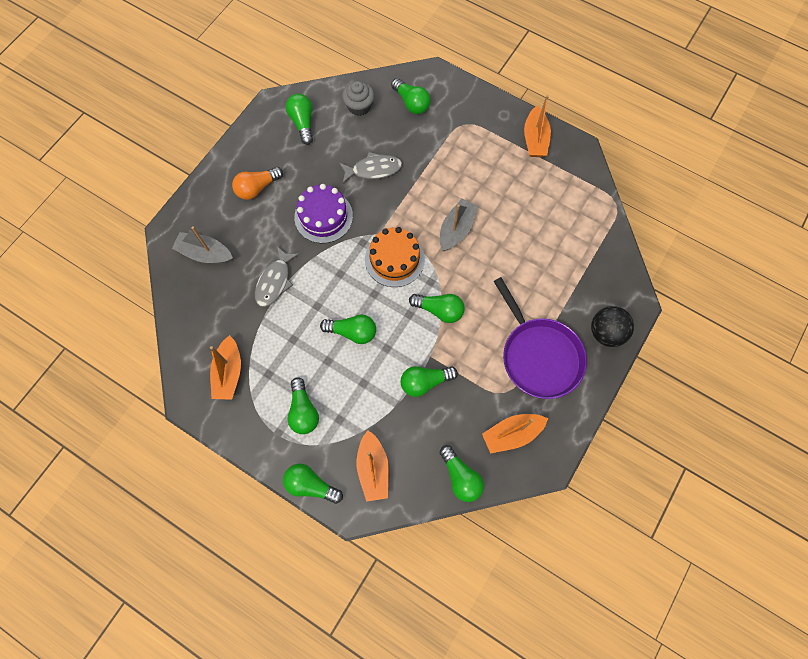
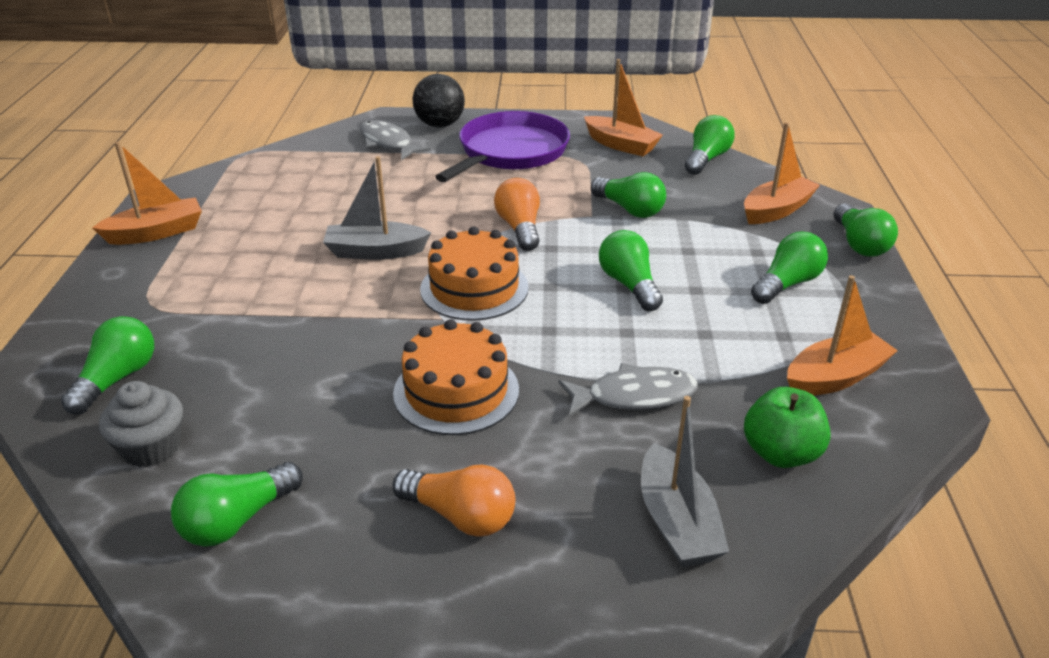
camera: 120 degrees left, 35 degrees down
purple cake [294,184,353,243] -> orange cake [393,319,519,435]
grey fish [339,152,402,183] -> grey fish moved to [360,120,431,161]
green light bulb [409,294,465,323] -> orange light bulb [494,178,540,251]
none -> green apple [744,387,831,468]

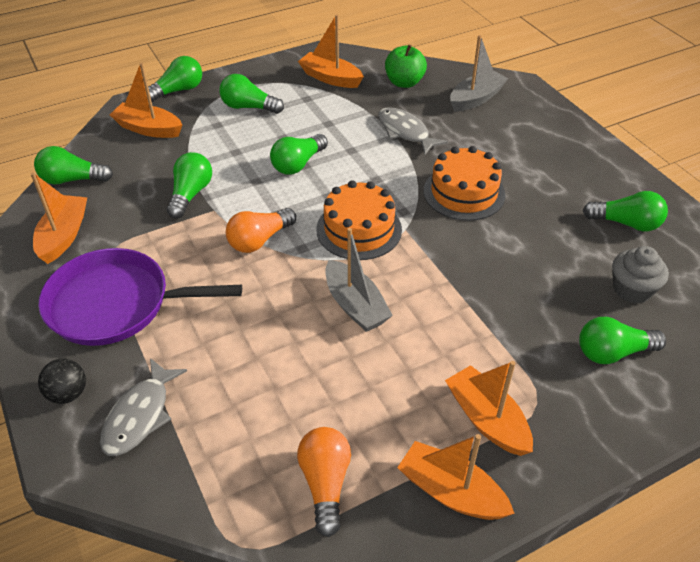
camera: 120 degrees left, 10 degrees up
orange light bulb [392,464,515,537] -> orange light bulb moved to [297,427,351,537]
black ball [413,74,465,128] -> black ball [38,359,86,404], size x0.66
none -> orange boat [445,361,533,456]

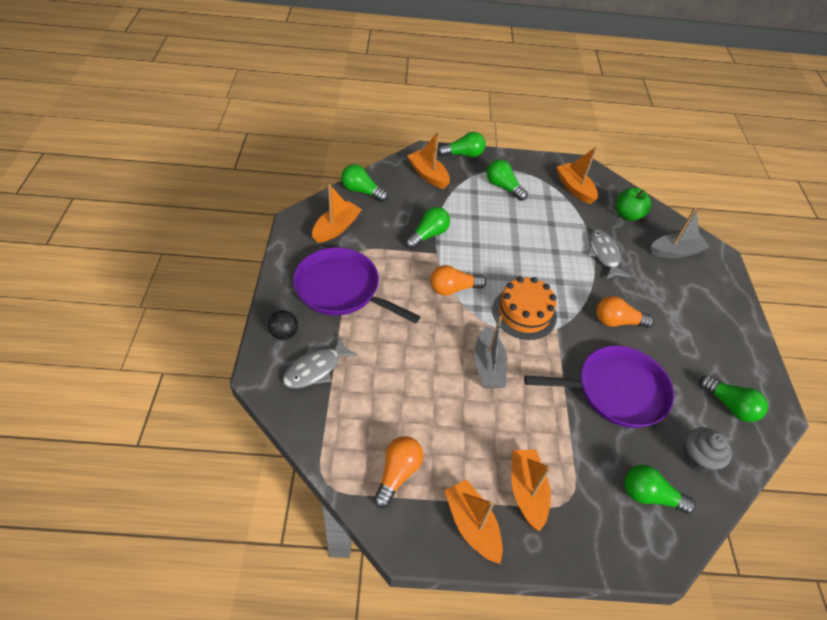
camera: 25 degrees right, 5 degrees up
green light bulb [270,134,328,175] -> none
orange cake [424,146,505,221] -> orange light bulb [596,296,654,328]
none -> purple pan [524,345,674,428]

